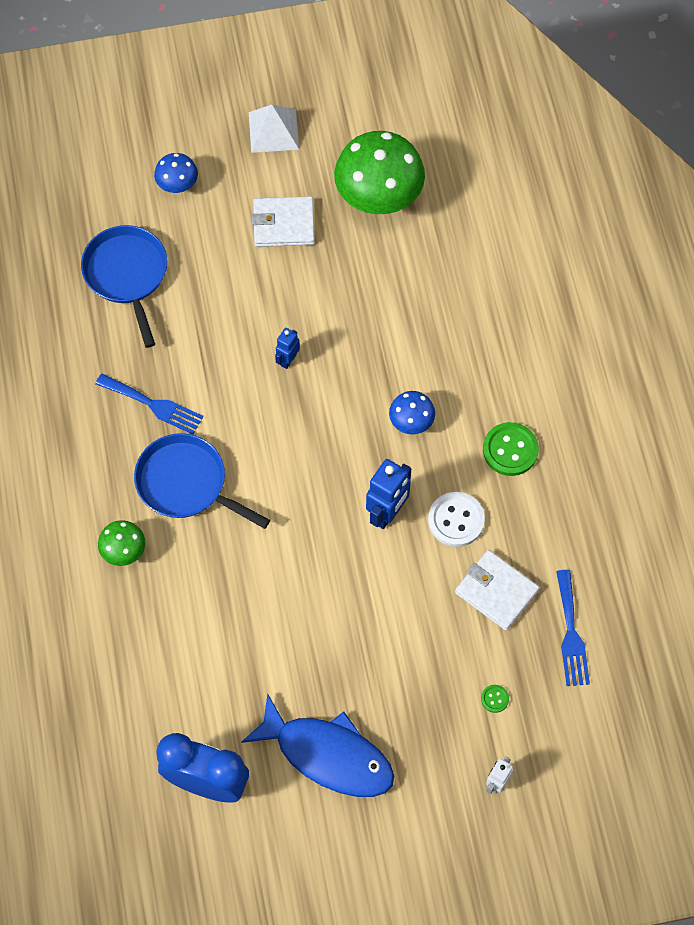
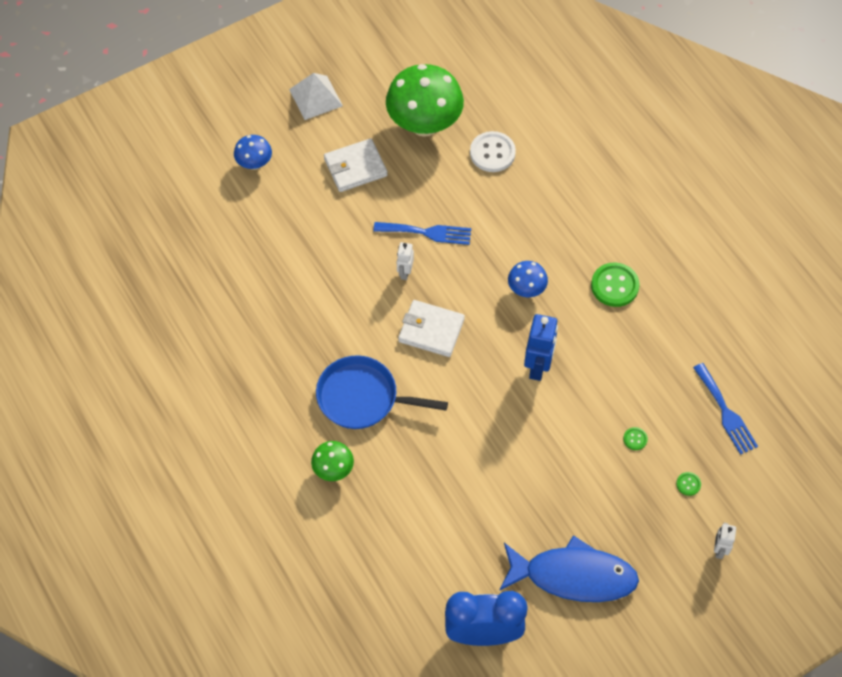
camera: 20 degrees left, 5 degrees down
blue pan [81,225,167,348] -> none
blue fork [95,374,203,434] -> blue fork moved to [373,222,471,245]
blue robot [275,328,300,369] -> white robot [397,242,414,280]
white button [428,492,485,547] -> white button moved to [470,131,516,172]
white wallet [455,550,539,631] -> white wallet moved to [398,300,465,357]
none -> green button [623,427,648,450]

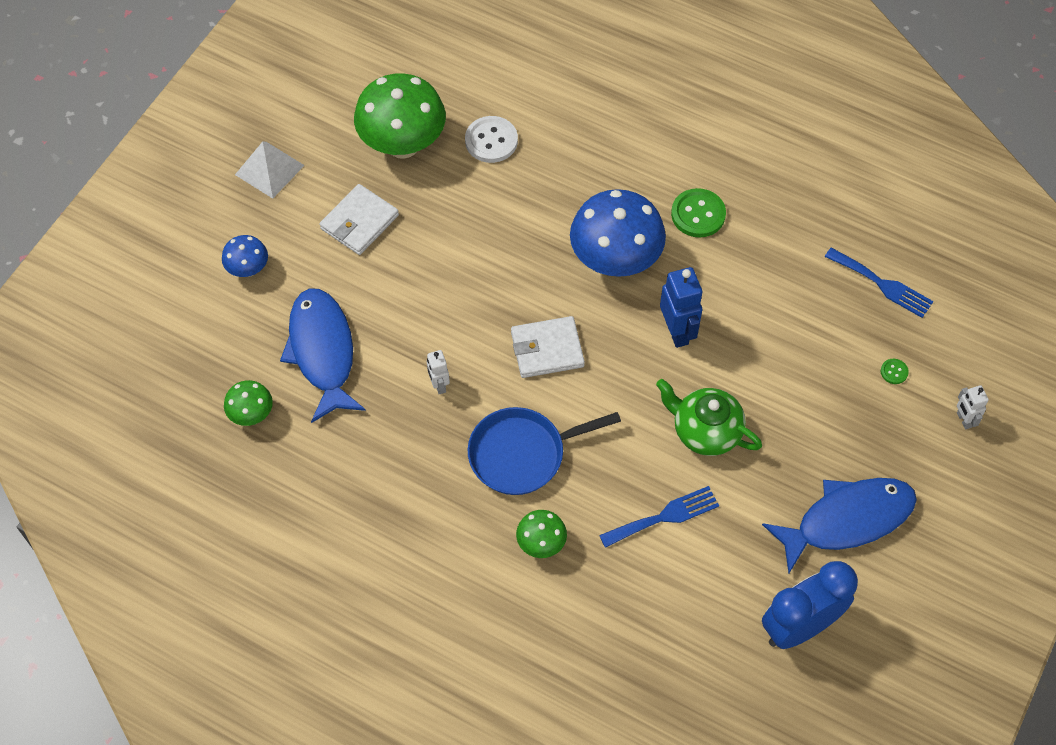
camera: 30 degrees left, 0 degrees up
blue fork [373,222,471,245] -> blue fork moved to [599,486,719,548]
white robot [397,242,414,280] -> white robot moved to [427,350,450,394]
blue mushroom [508,261,548,297] -> blue mushroom [570,189,666,277], size x2.05
green button [623,427,648,450] -> none
none -> green mushroom [224,380,273,426]
none -> blue fish [280,288,366,423]
none -> green teapot [656,379,762,456]

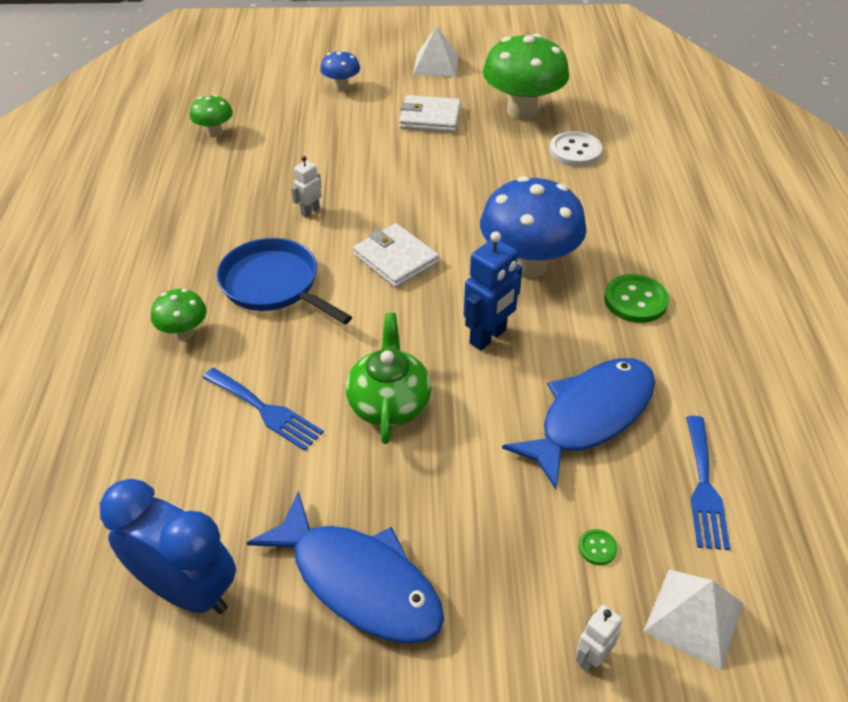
camera: 60 degrees right, 15 degrees down
blue fish [280,288,366,423] -> blue fish moved to [502,358,655,489]
none -> white pyramid [643,569,744,670]

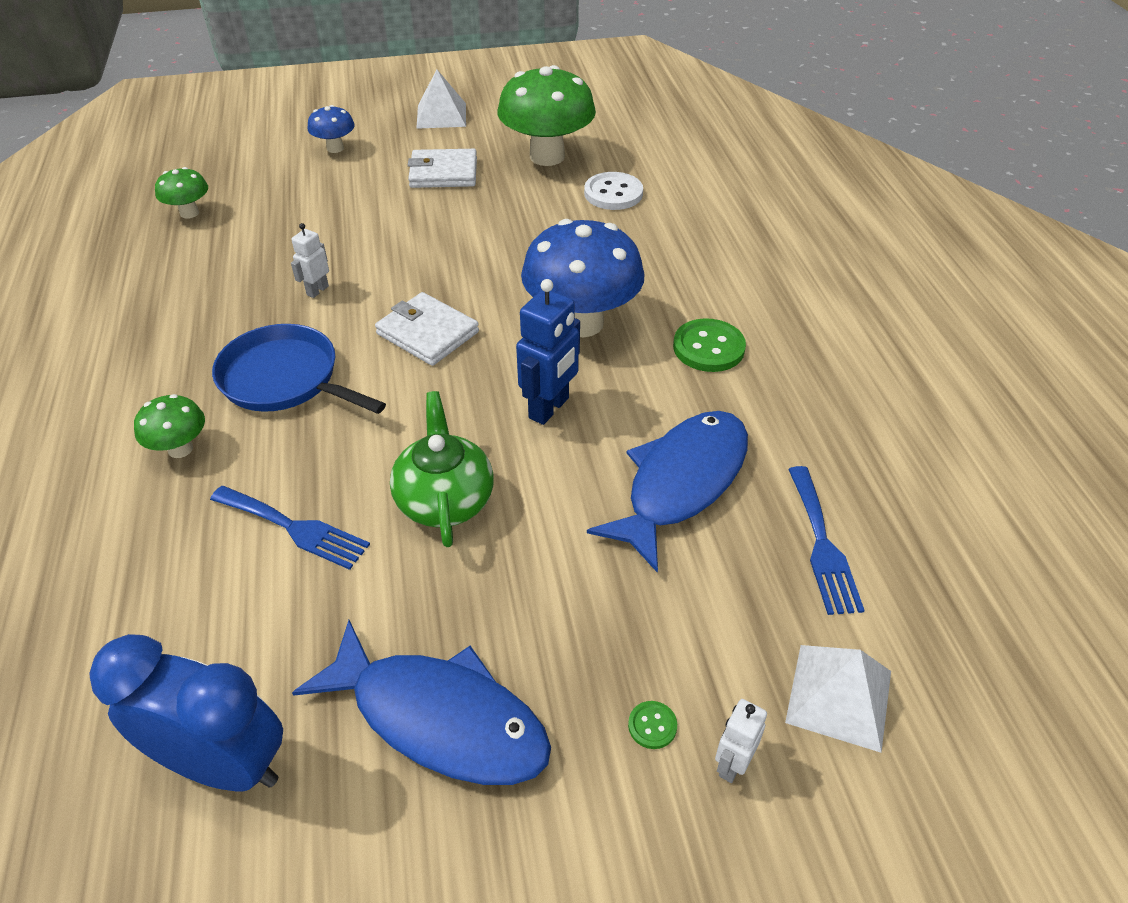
camera: 10 degrees left, 0 degrees up
green button [579,529,618,565] -> green button moved to [628,701,677,749]

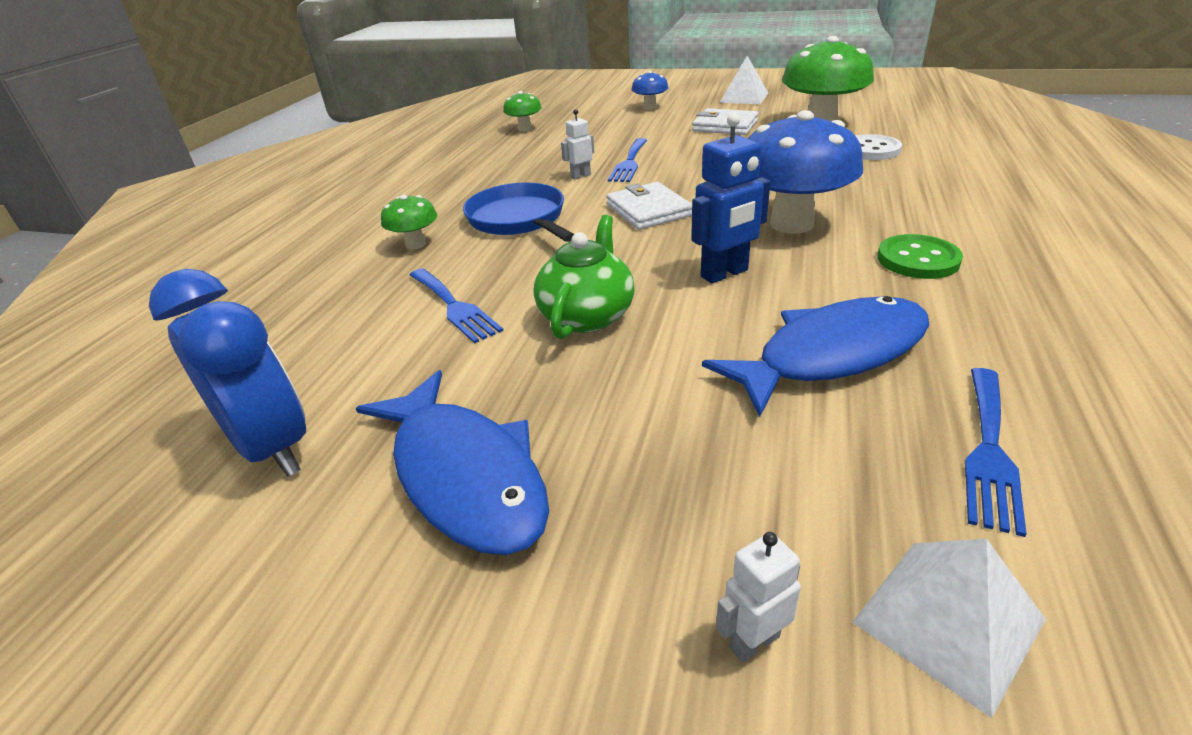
camera: 30 degrees right, 10 degrees down
green button [628,701,677,749] -> none
none -> blue fork [608,138,647,182]

